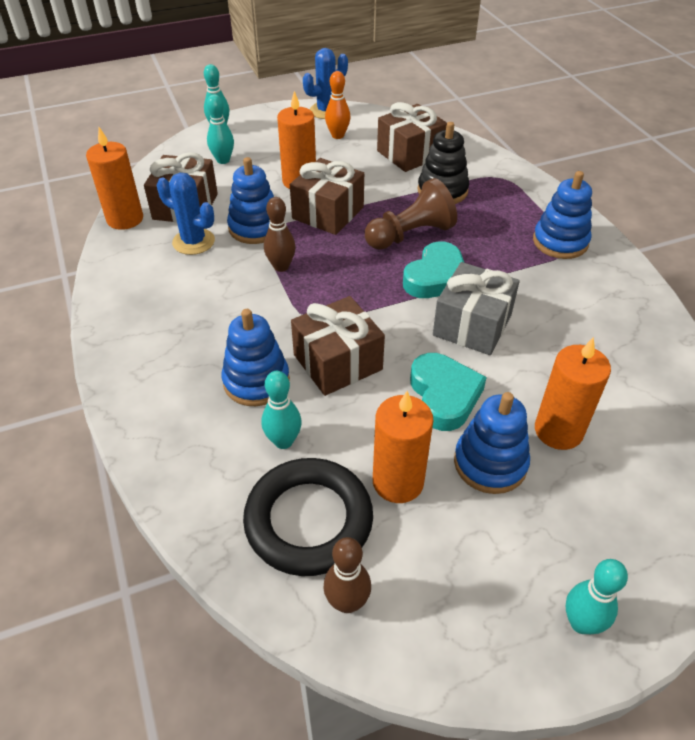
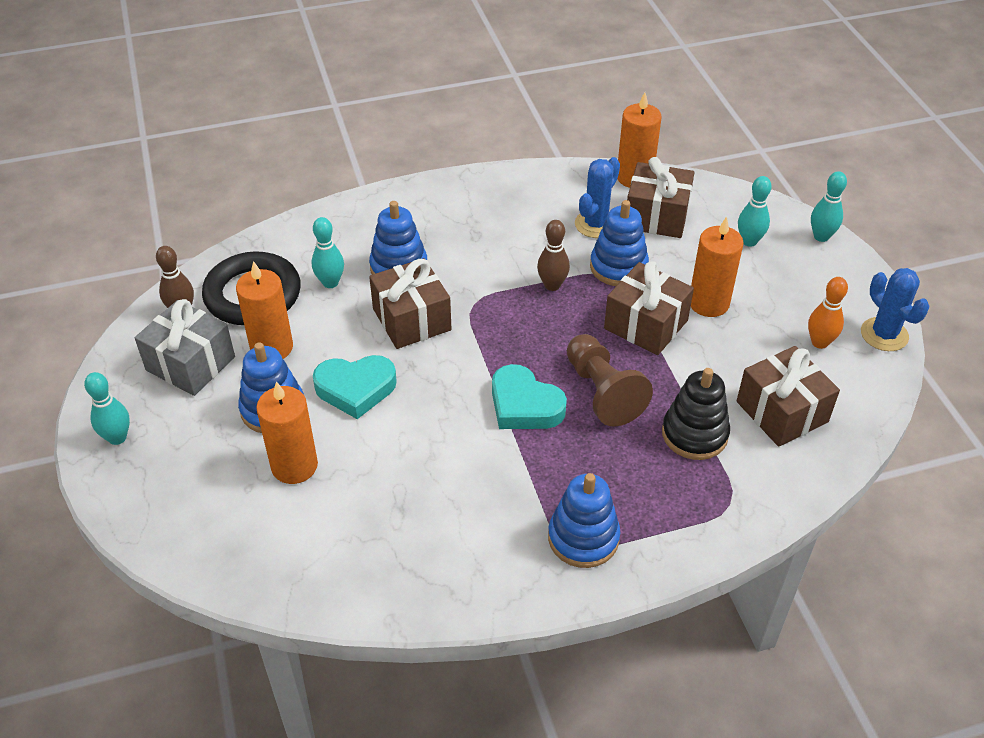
camera: 95 degrees right, 0 degrees up
grey gift [433,262,520,355] -> grey gift moved to [135,299,235,396]

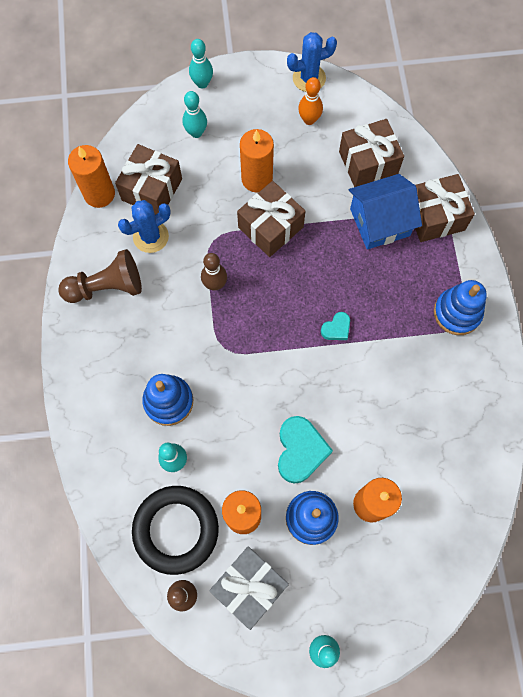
camera: 80 degrees left, 25 degrees up
brown gift [369,258,451,349] -> brown gift moved to [415,174,475,242]
turquoise heart [492,364,567,429] -> turquoise heart [321,312,350,340], size x0.53
brown pawn [567,334,653,426] -> brown pawn moved to [58,249,142,303]
blue cactus [575,157,620,238] -> blue cactus turned 75 degrees counterclockwise [118,200,171,253]
blue stacking toy [590,200,649,286] -> none
black stacking toy [662,368,730,460] -> blue house [349,174,422,249]

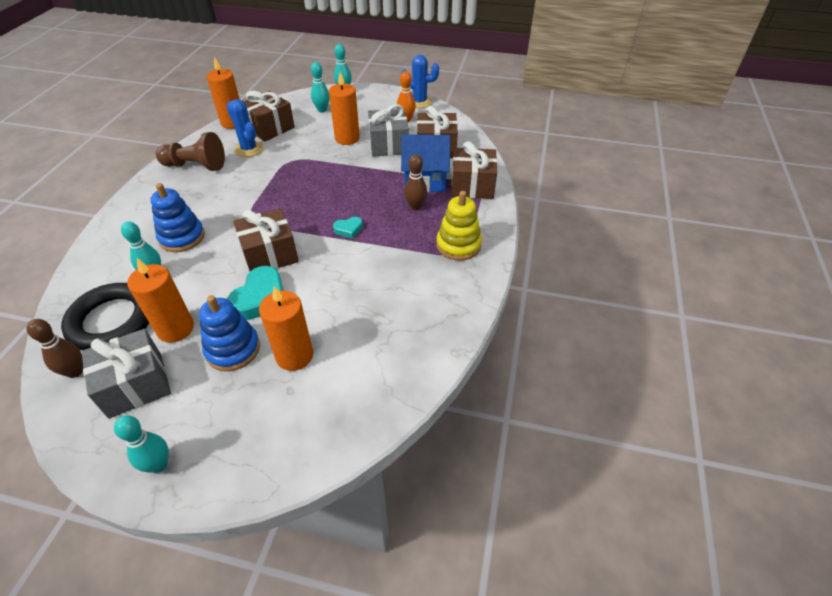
camera: 20 degrees right, 25 degrees down
blue cactus [118,200,171,253] -> blue cactus turned 60 degrees clockwise [227,99,263,157]
brown bowling pin [201,253,227,291] -> brown bowling pin moved to [404,154,427,210]
brown gift [237,181,306,257] -> brown gift moved to [233,208,299,271]
blue stacking toy [434,280,487,335] -> yellow stacking toy [436,191,482,261]
none -> grey gift [368,104,409,157]

